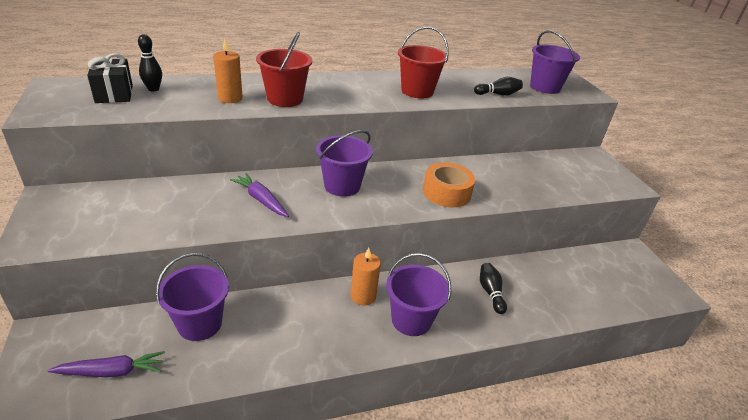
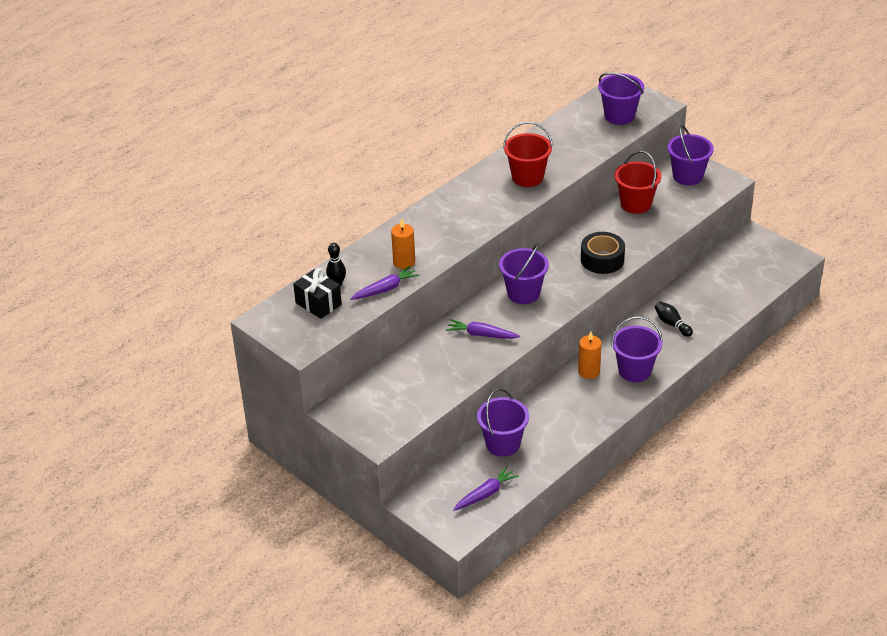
camera: 25 degrees left, 5 degrees up
red bucket [256,32,312,107] -> red bucket moved to [615,151,661,214]
orange tape [423,162,475,207] -> black tape [581,232,625,274]
black bowling pin [474,77,523,96] -> none
none -> purple carrot [350,266,420,300]
none -> purple bucket [667,125,714,185]

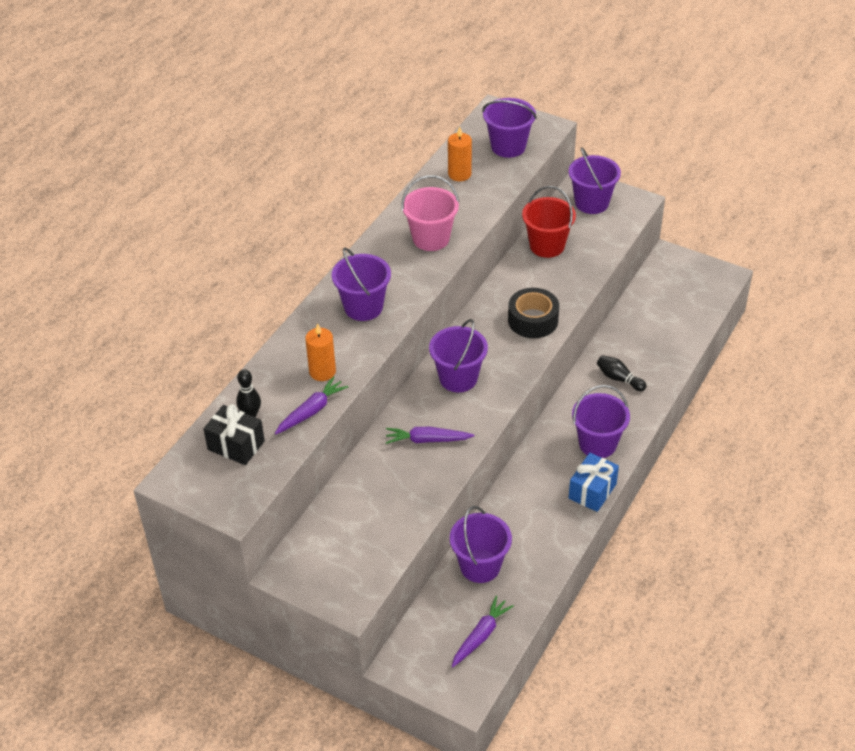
camera: 15 degrees left, 5 degrees up
red bucket [503,121,553,187] -> pink bucket [401,175,459,251]
orange candle [578,332,601,379] -> orange candle moved to [448,127,472,181]
none -> purple bucket [332,248,391,321]
none -> blue gift [569,453,619,512]

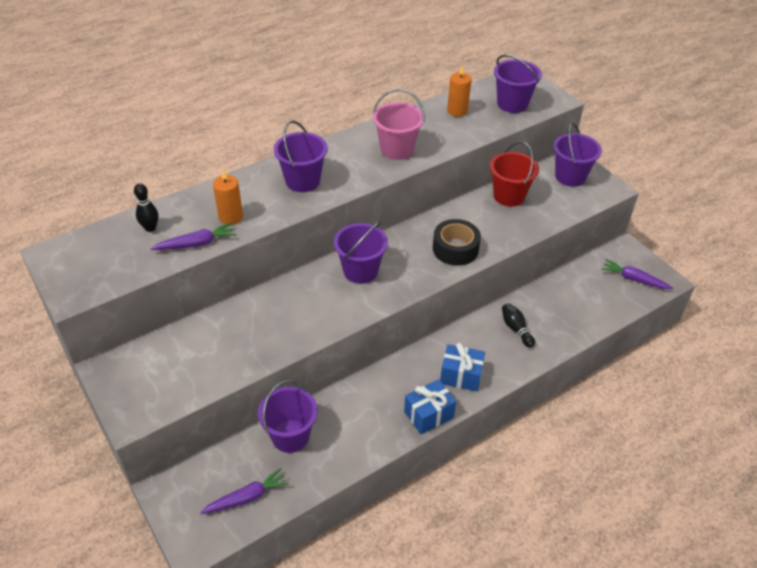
camera: 25 degrees right, 0 degrees up
black gift [203,404,265,465] -> none
purple carrot [386,427,475,444] -> purple carrot moved to [601,259,673,289]
purple bucket [572,385,630,458] -> blue gift [440,343,485,391]

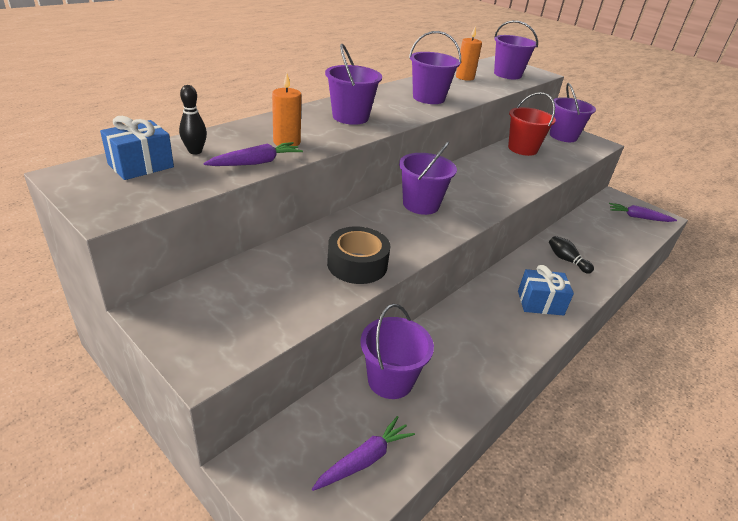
camera: 15 degrees left, 10 degrees down
pink bucket [373,89,425,160] -> purple bucket [409,31,461,104]
blue gift [404,379,456,434] -> blue gift moved to [100,116,174,180]
black tape [433,219,481,266] -> black tape moved to [327,226,390,284]

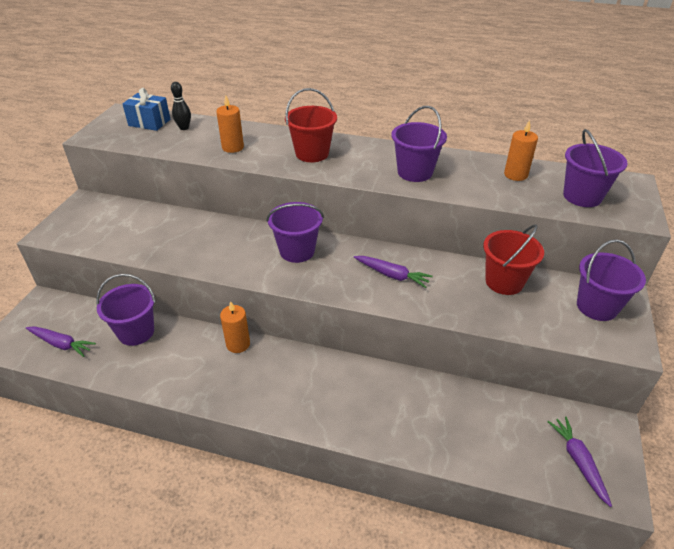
camera: 65 degrees right, 5 degrees up
purple carrot [203,142,303,166] -> purple carrot moved to [354,256,433,288]
purple bucket [325,44,382,125] -> red bucket [285,88,337,162]
black tape [327,226,390,284] -> none
blue gift [518,265,574,316] -> none
black bowling pin [549,236,594,274] -> none
none -> orange candle [220,301,250,353]

